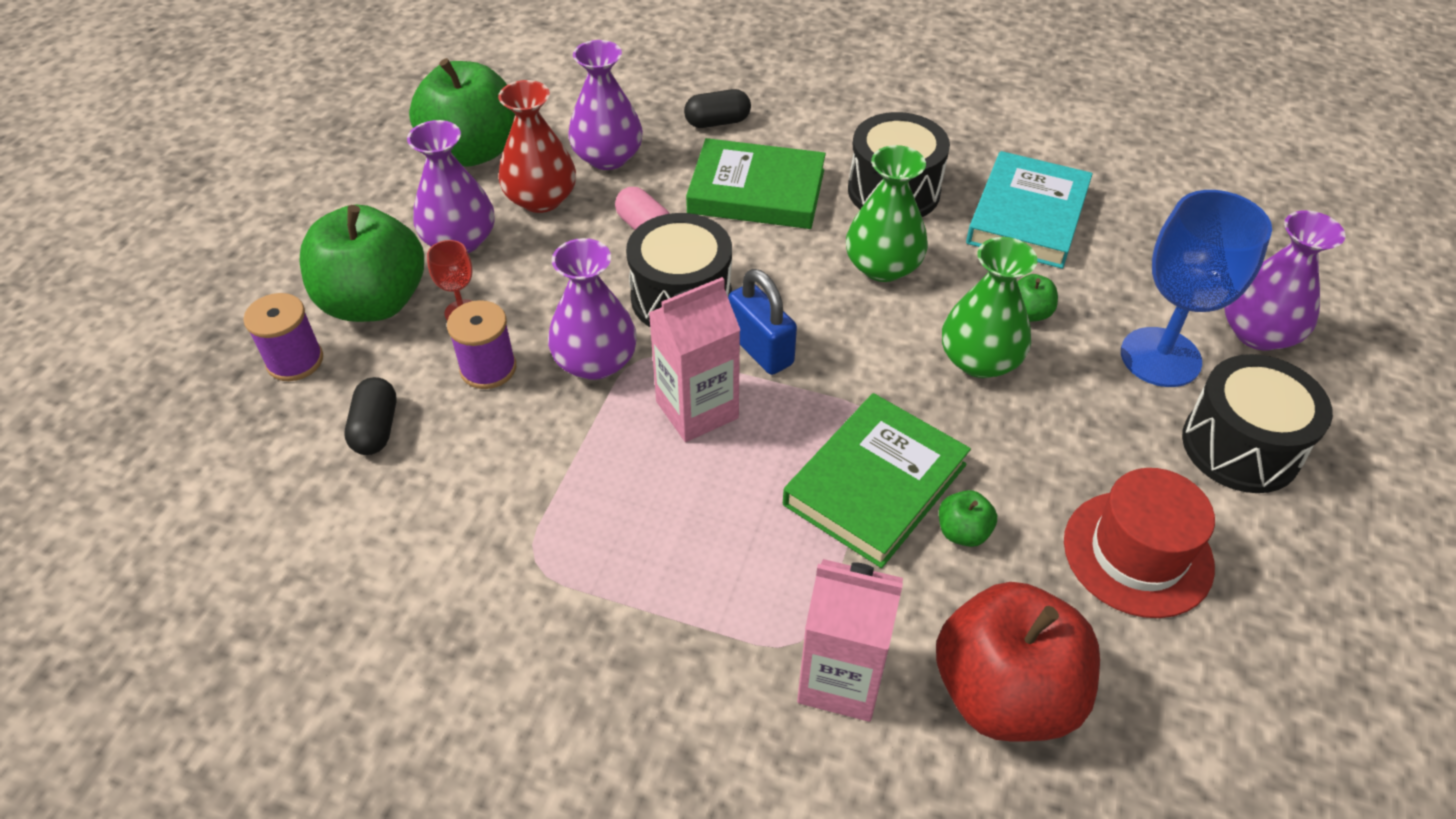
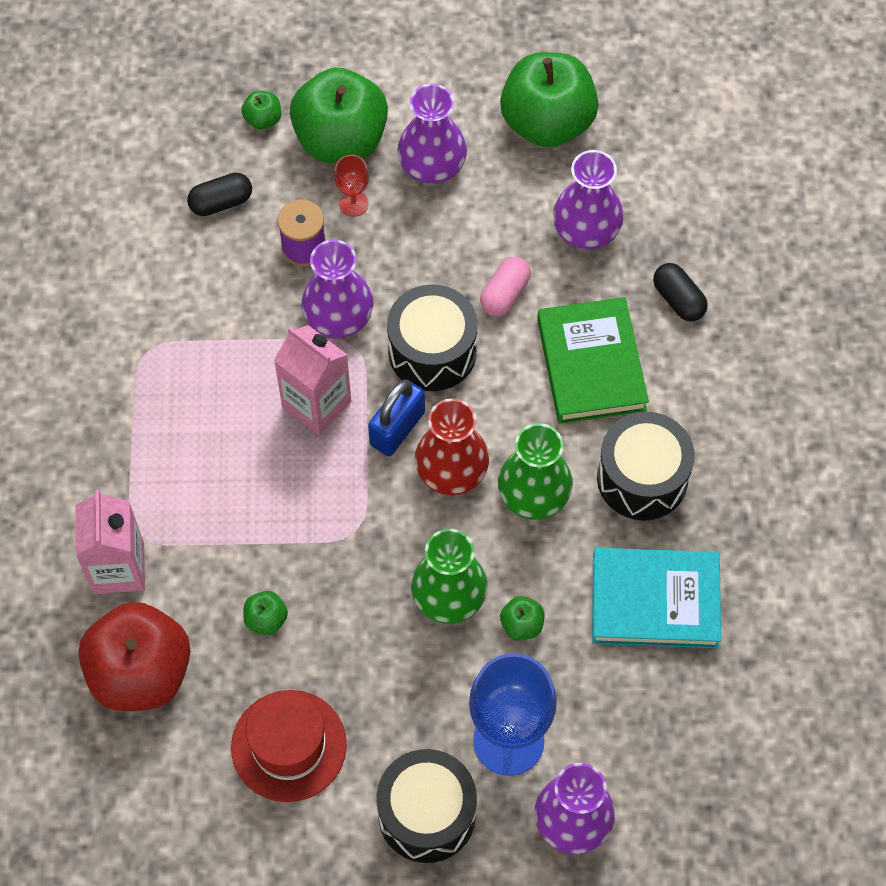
camera: 70 degrees right, 15 degrees up
purple spool [243,293,323,381] -> green apple [241,91,281,130]
red vase [498,80,576,213] -> red vase moved to [415,398,489,495]
green book [783,393,971,568] -> none

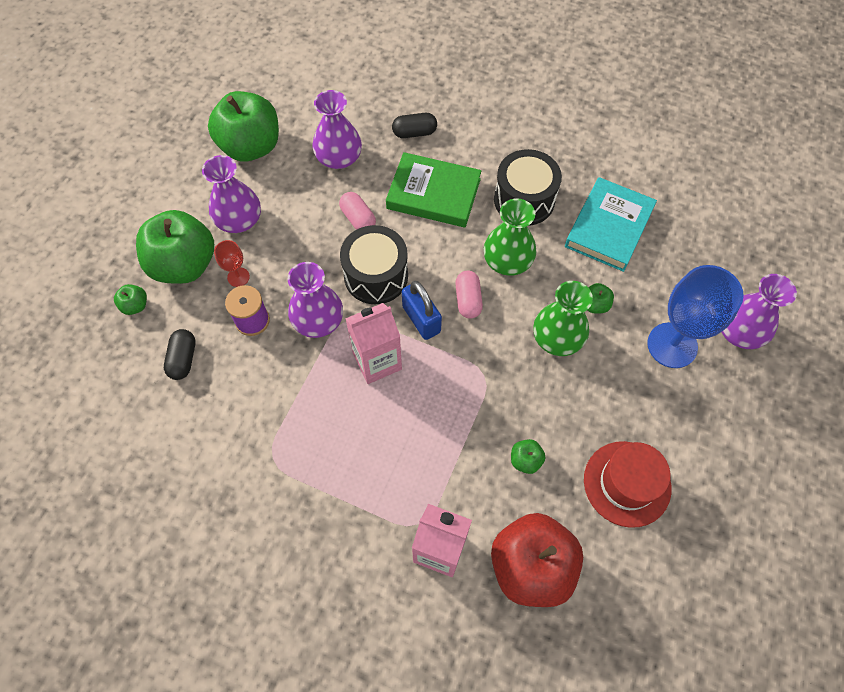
camera: 65 degrees left, 0 degrees up
black drum [376,749,477,863] -> none
red vase [415,398,489,495] -> pink capsule [455,271,483,319]

